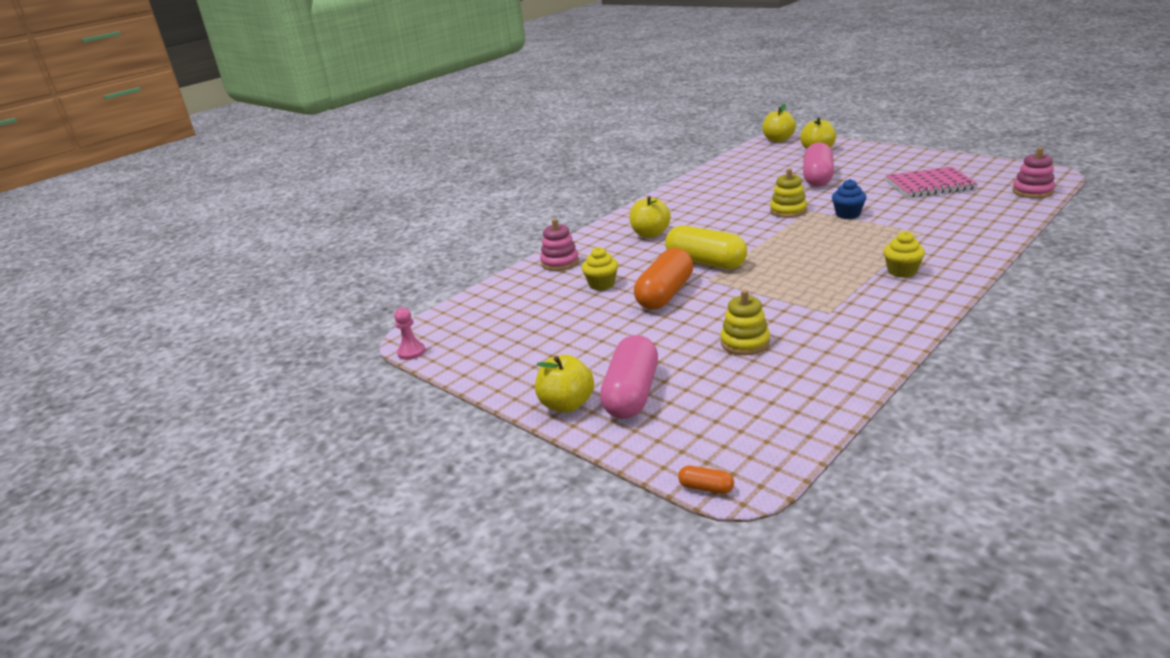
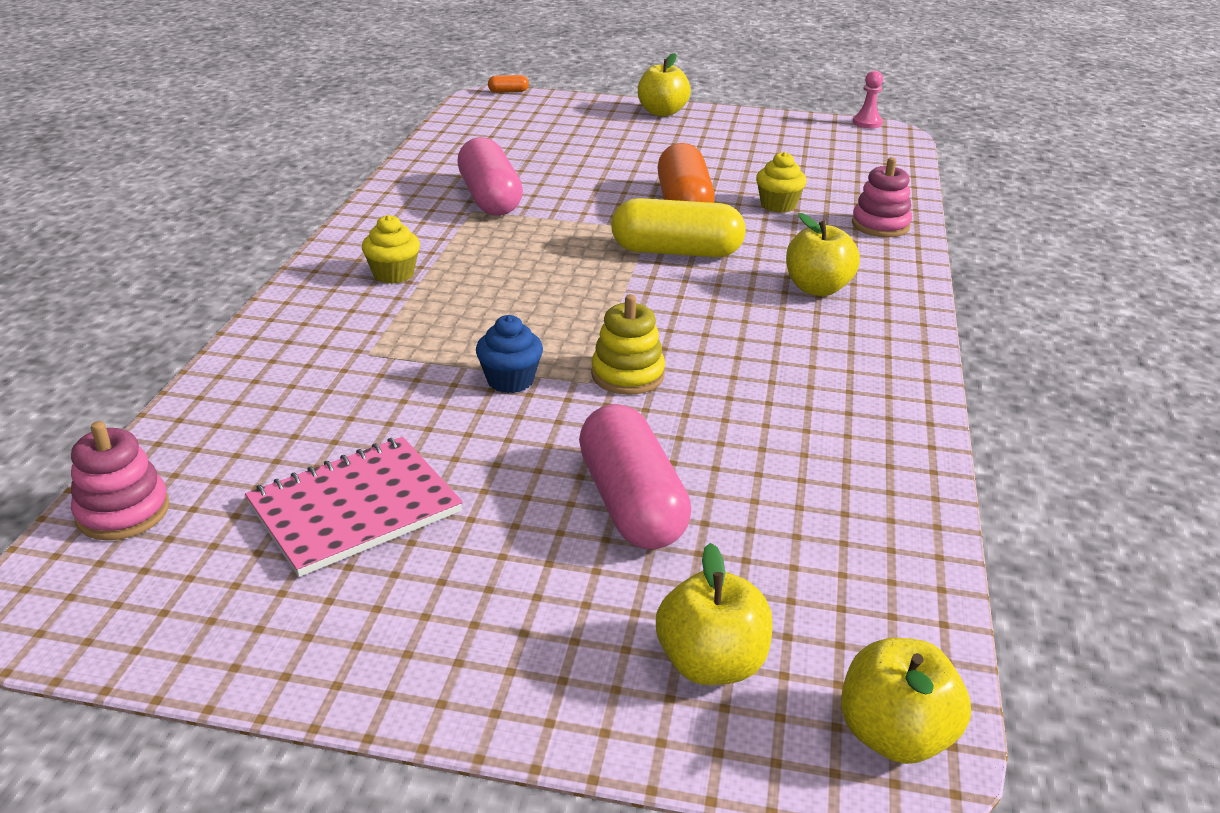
camera: 145 degrees right, 5 degrees up
pink capsule [600,335,658,419] -> pink capsule moved to [457,137,523,216]
yellow stacking toy [721,290,770,355] -> none

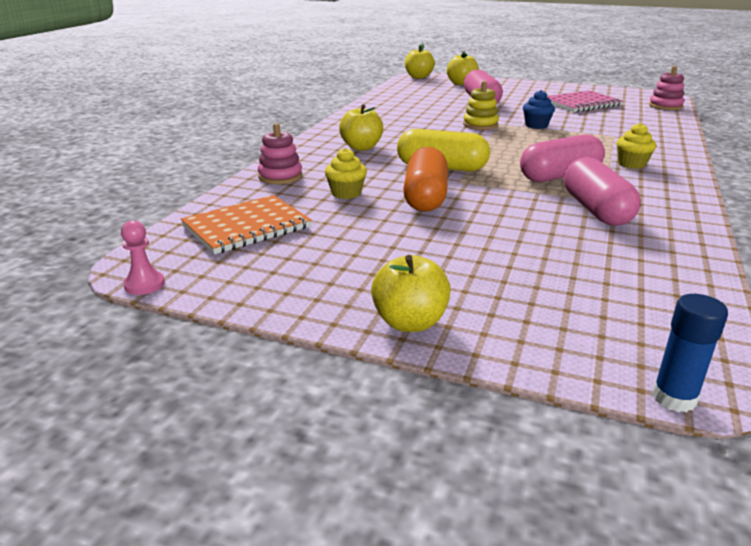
camera: 170 degrees left, 5 degrees down
orange capsule [488,75,529,93] -> blue glue stick [652,294,728,412]
none -> orange notebook [181,195,311,254]
none -> pink capsule [520,134,605,182]

